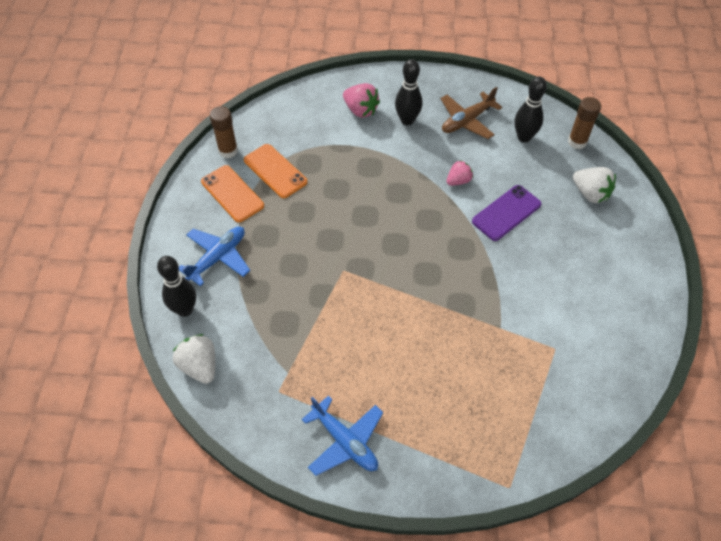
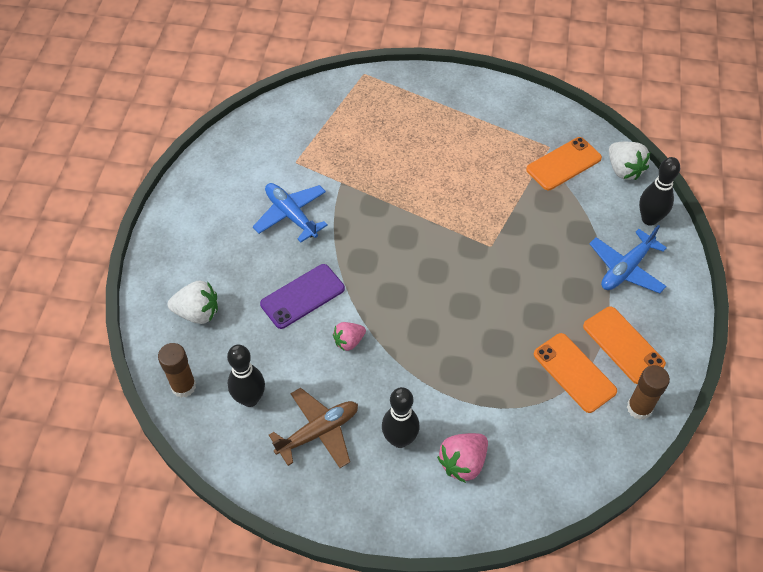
camera: 175 degrees left, 0 degrees up
blue plane [301,395,383,476] -> blue plane moved to [253,183,328,243]
pink strawberry [343,83,380,118] -> pink strawberry turned 90 degrees counterclockwise [437,433,488,483]
white strawberry [573,167,616,203] -> white strawberry turned 135 degrees clockwise [168,281,218,324]
none -> orange phone [526,137,602,190]

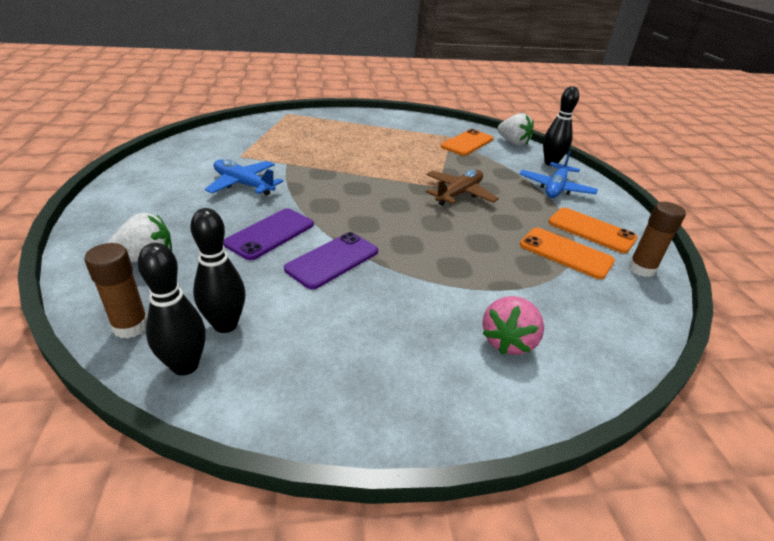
camera: 20 degrees left, 20 degrees down
brown plane [269,388,358,468] -> brown plane moved to [425,169,499,206]
pink strawberry [333,322,366,351] -> purple phone [284,232,378,289]
black bowling pin [382,387,419,448] -> black bowling pin moved to [137,243,206,376]

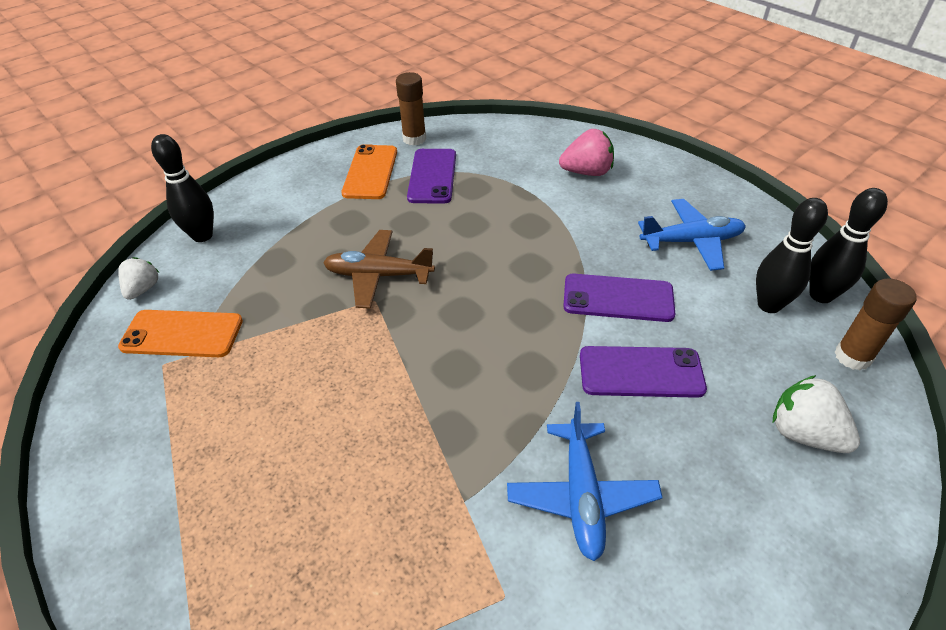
camera: 120 degrees left, 10 degrees up
white strawberry [497,113,534,146] -> white strawberry [118,257,159,300], size x0.66
blue plane [519,150,598,198] -> blue plane moved to [638,199,746,271]
orange phone [520,228,615,279] -> purple phone [407,149,456,204]

